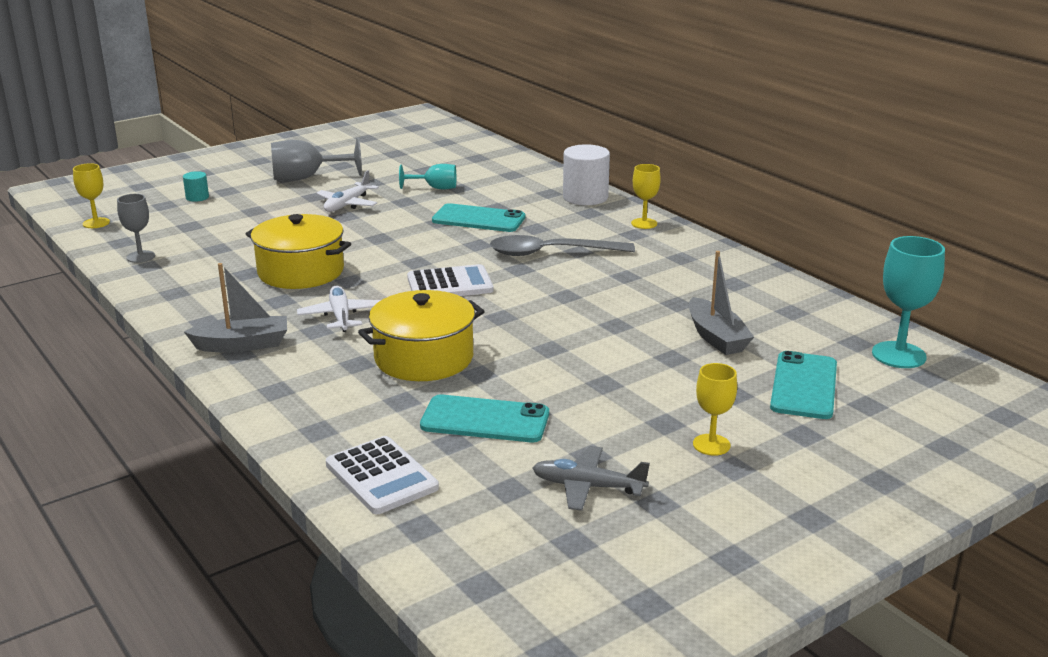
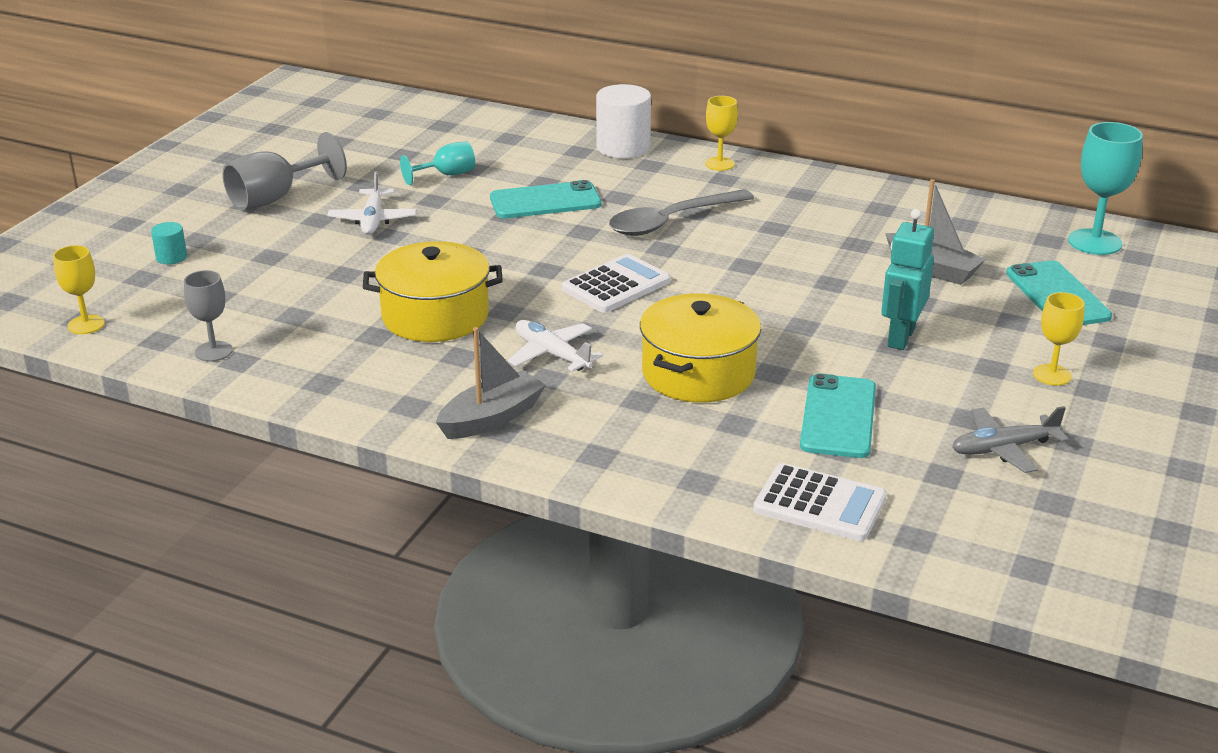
camera: 30 degrees left, 5 degrees up
turquoise phone [420,395,549,442] -> turquoise phone turned 60 degrees counterclockwise [800,373,876,458]
none -> turquoise robot [881,209,934,350]

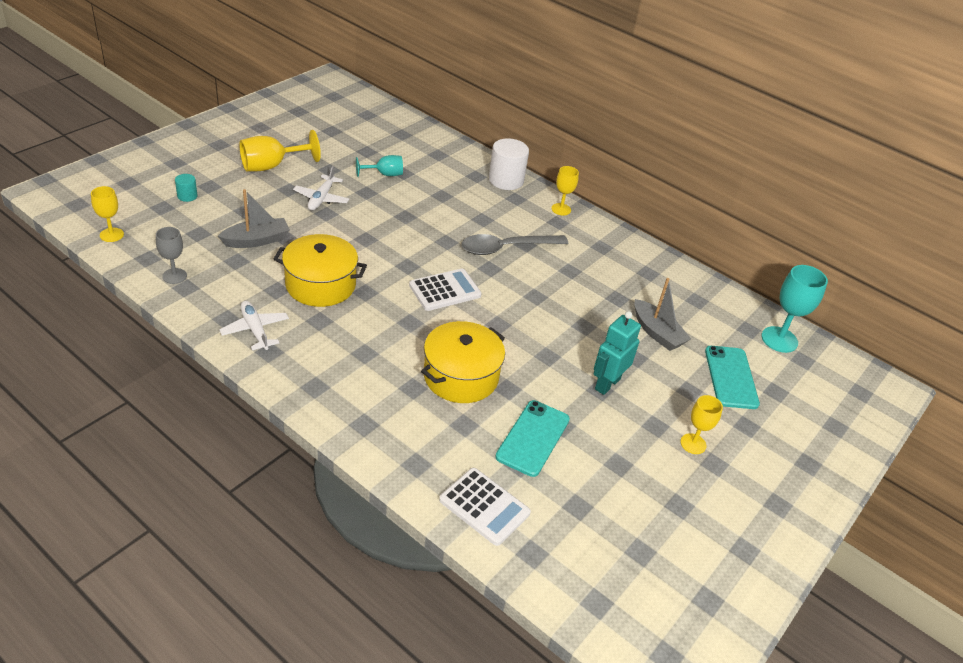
camera: 10 degrees right, 10 degrees up
grey goblet [222,132,347,210] -> yellow goblet [239,130,321,171]
grey boat [436,327,546,439] -> grey boat moved to [218,189,290,248]
turquoise phone [490,180,602,218] -> none
white plane [508,320,603,372] -> white plane moved to [219,301,289,350]
grey plane [952,406,1069,473] -> none

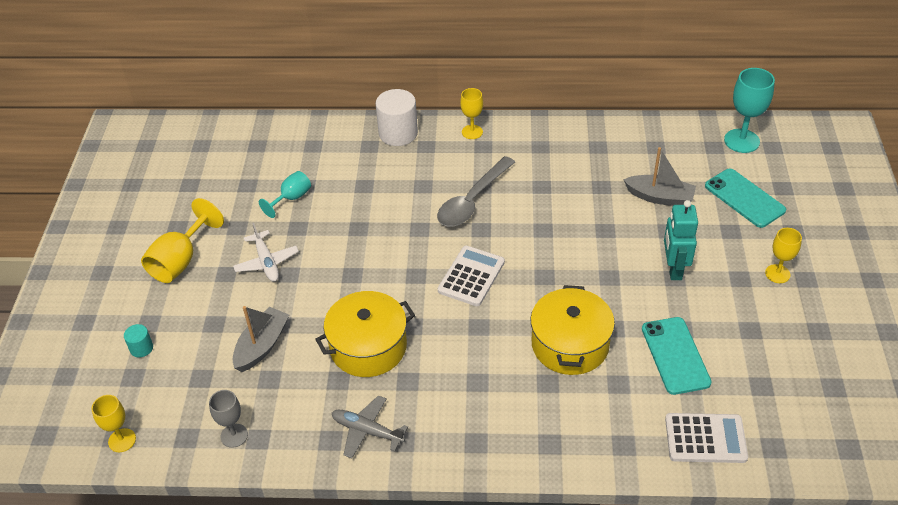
camera: 30 degrees left, 5 degrees up
white plane [219,301,289,350] -> grey plane [332,395,408,458]

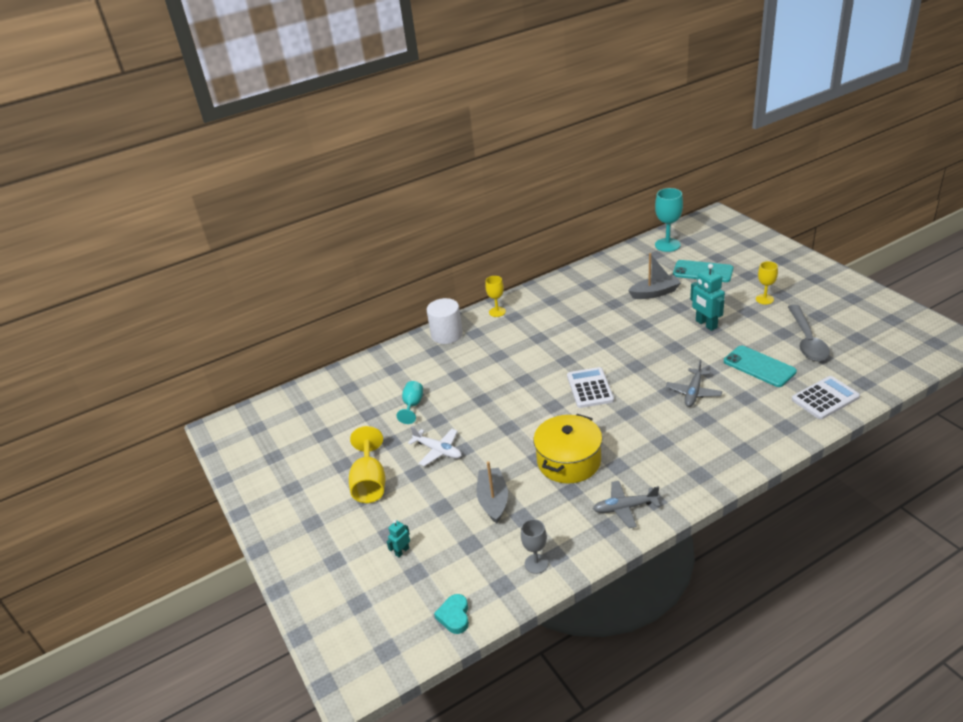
camera: 30 degrees left, 10 degrees down
yellow goblet [91,395,136,452] -> turquoise heart [434,594,469,634]
turquoise cylinder [124,324,153,357] -> turquoise robot [387,520,410,557]
grey spoon [437,156,515,227] -> grey spoon moved to [788,305,830,361]
yellow pot [530,285,615,375] -> grey plane [666,360,722,407]

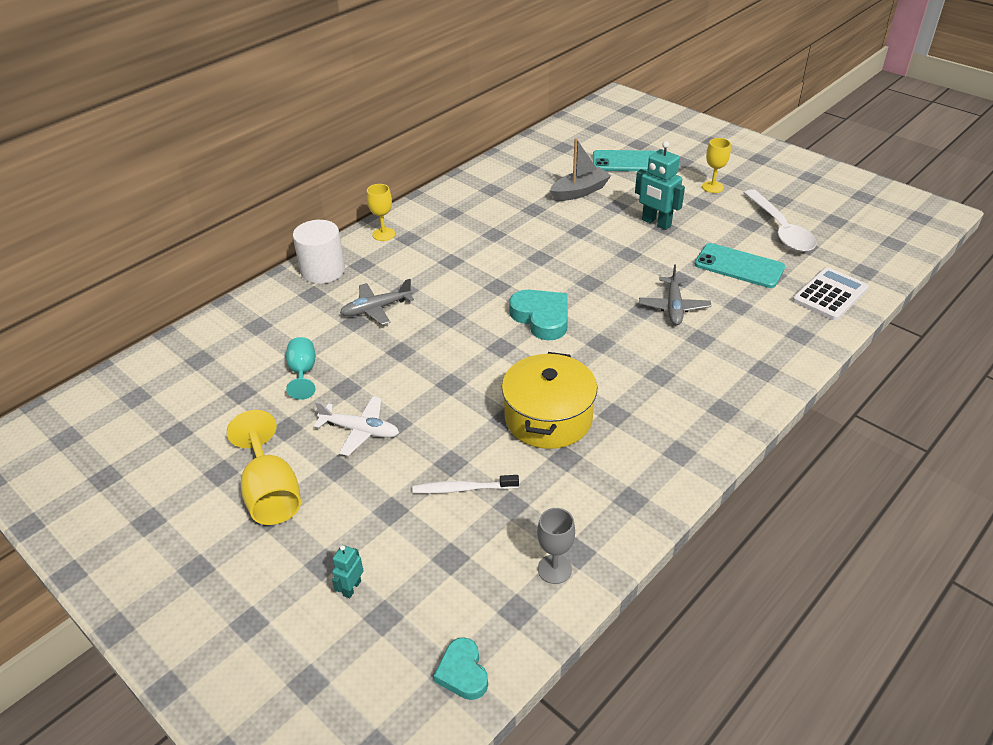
camera: 20 degrees left, 5 degrees up
grey boat [477,461,508,524] -> white toothbrush [413,475,519,494]
white calculator [567,367,614,408] -> turquoise heart [509,290,568,340]
grey plane [593,481,660,528] -> grey plane moved to [340,279,414,325]
turquoise goblet [655,188,683,252] -> none
grey spoon [788,305,830,361] -> white spoon [744,189,816,252]

